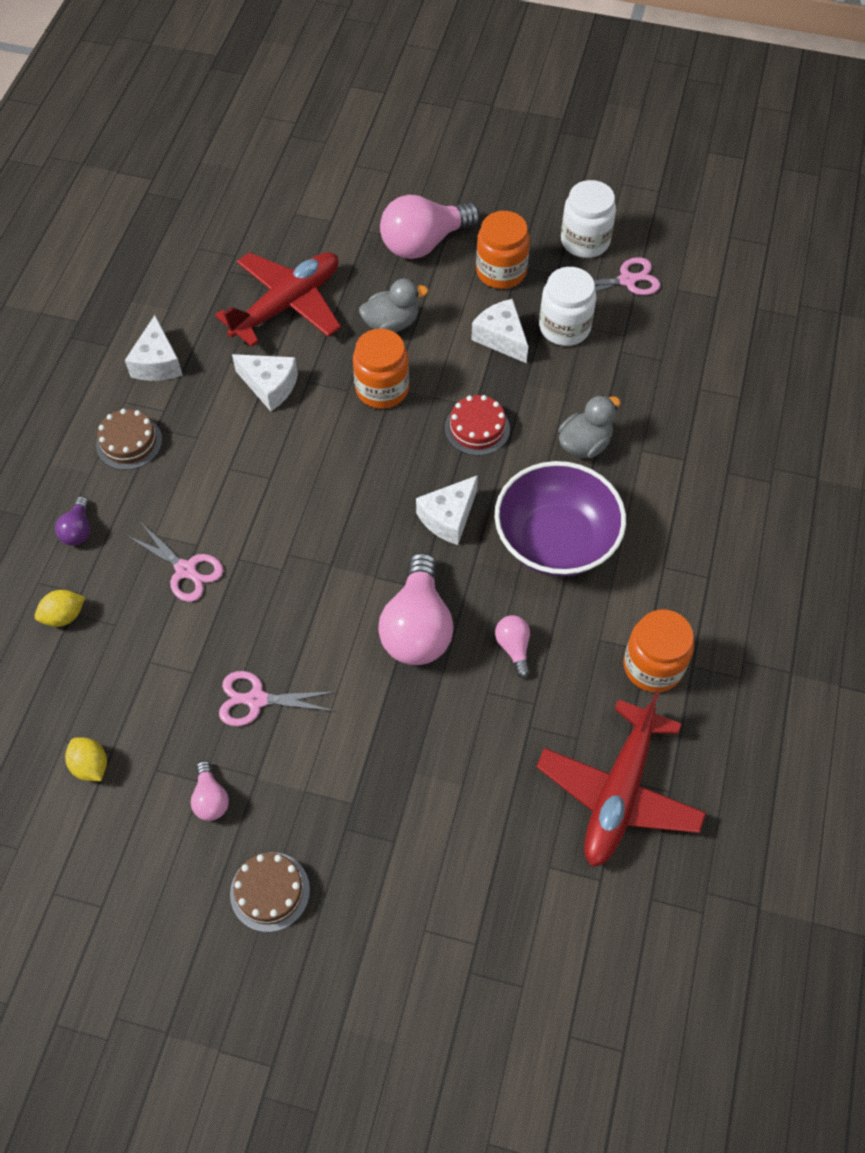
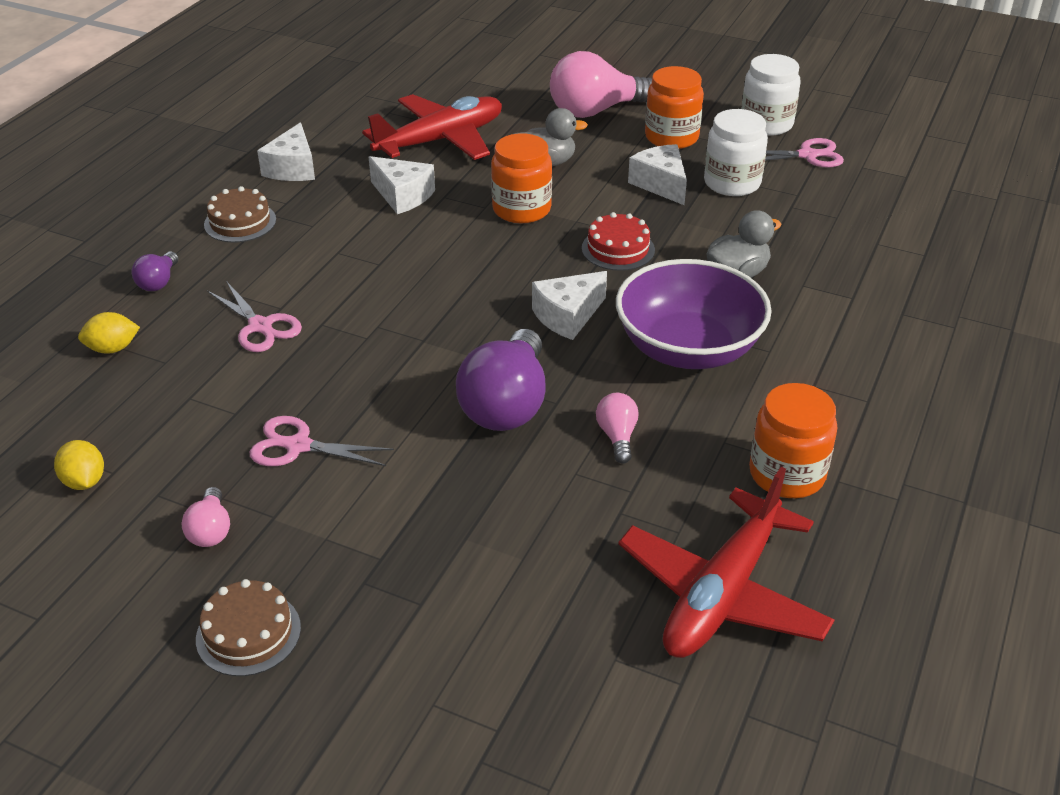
camera: 10 degrees right, 20 degrees down
pink light bulb [378,553,454,665] -> purple light bulb [456,329,546,431]

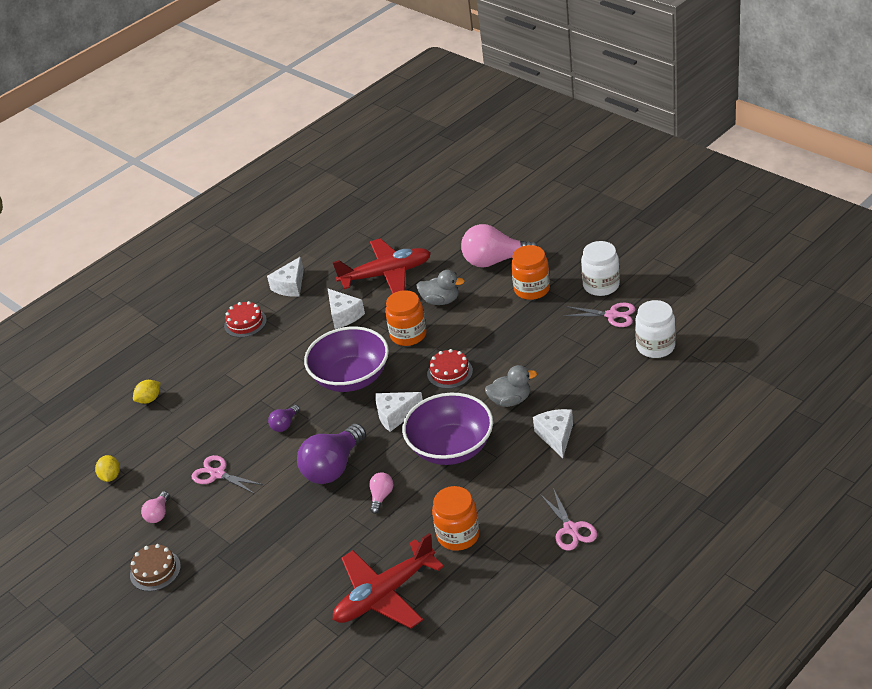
camera: 25 degrees right, 0 degrees up
yellow lemon [78,312,140,354] -> yellow lemon turned 45 degrees counterclockwise [133,380,161,404]
purple light bulb [131,251,179,291] -> purple light bulb moved to [268,405,300,432]
brown cake [204,186,276,243] -> red cake [224,301,267,337]
pink scissors [207,281,302,352] -> pink scissors moved to [540,488,597,551]
white cheese [628,144,687,205] -> white cheese moved to [533,409,573,458]
white jar [704,109,768,196] -> white jar moved to [635,300,676,358]
none -> purple bowl [304,326,389,392]

